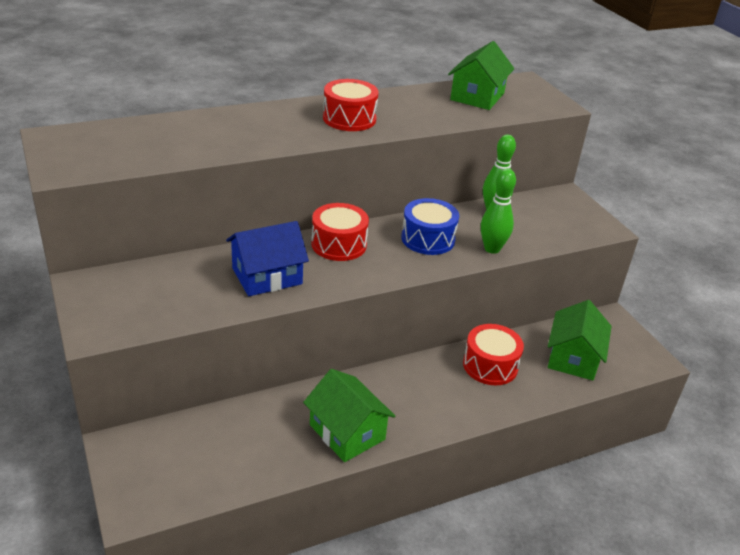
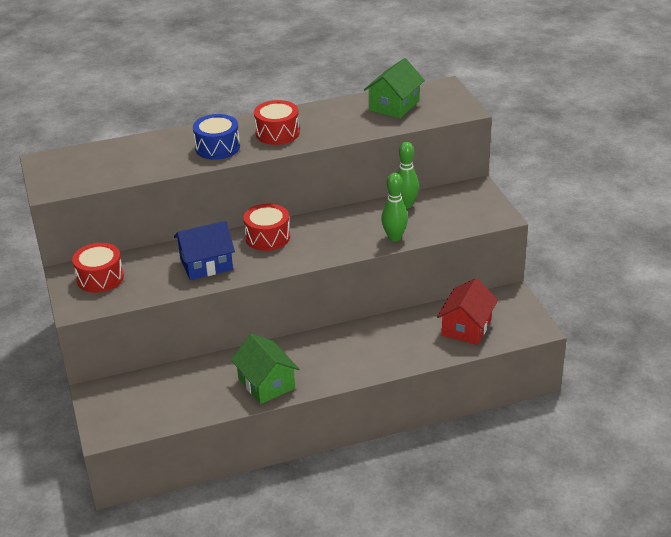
camera: 10 degrees right, 0 degrees up
blue drum [401,198,459,255] -> blue drum moved to [193,114,240,160]
red drum [463,324,524,385] -> red drum moved to [72,243,124,293]
green house [548,300,612,380] -> red house [437,278,498,345]

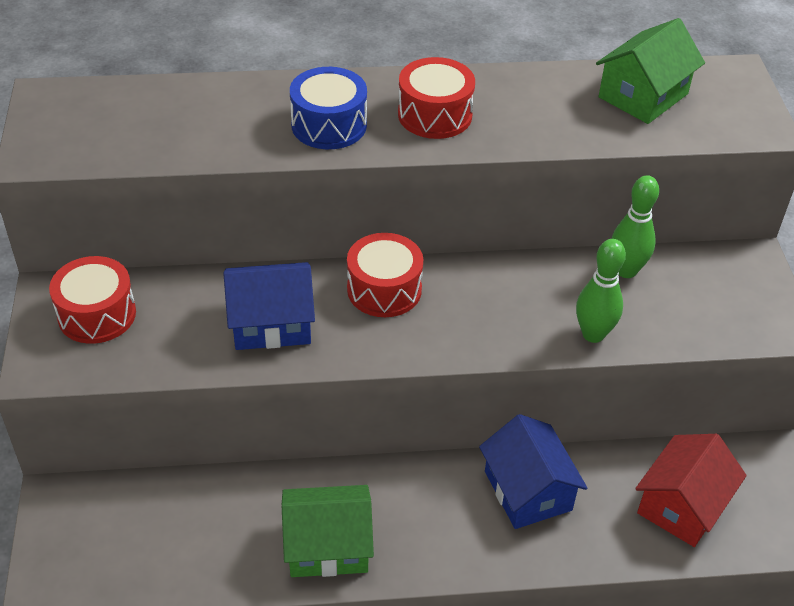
camera: 10 degrees right, 10 degrees up
green house [231,334,299,404] -> green house turned 75 degrees counterclockwise [282,485,374,577]
none -> blue house [479,414,587,529]

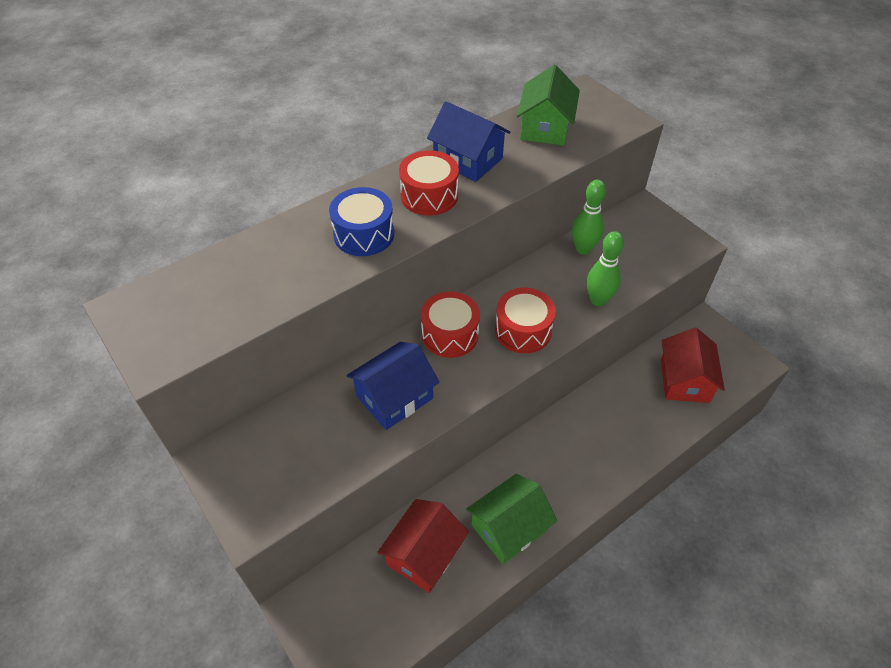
camera: 30 degrees left, 5 degrees up
red drum [49,256,136,344] -> red drum moved to [495,288,556,353]
blue house [479,414,587,529] -> blue house moved to [427,101,510,182]
none -> red house [377,499,469,593]

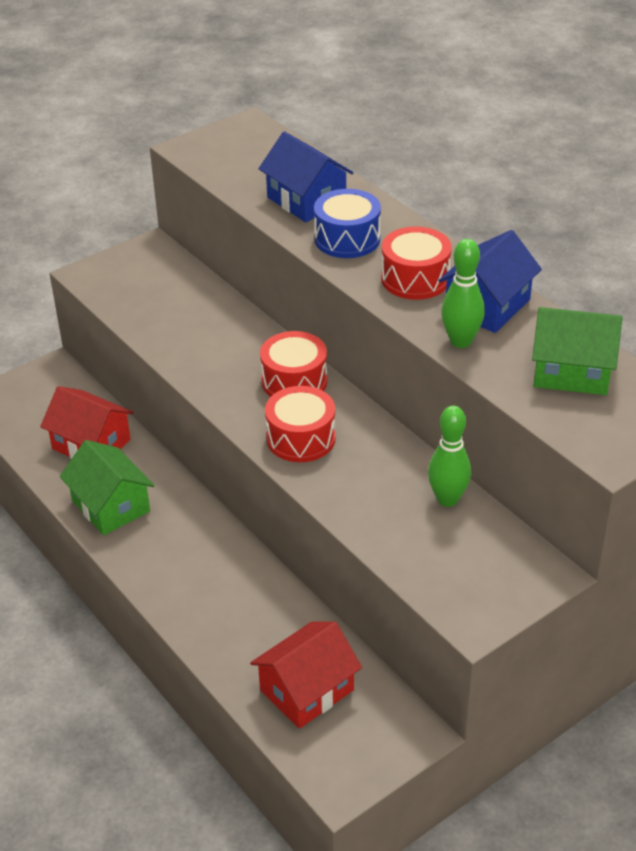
camera: 90 degrees right, 10 degrees down
blue house [346,342,440,430] -> blue house moved to [259,131,353,222]
green bowling pin [587,231,624,306] -> green bowling pin moved to [441,239,485,348]
red house [661,328,725,403] -> red house turned 45 degrees counterclockwise [250,622,362,729]

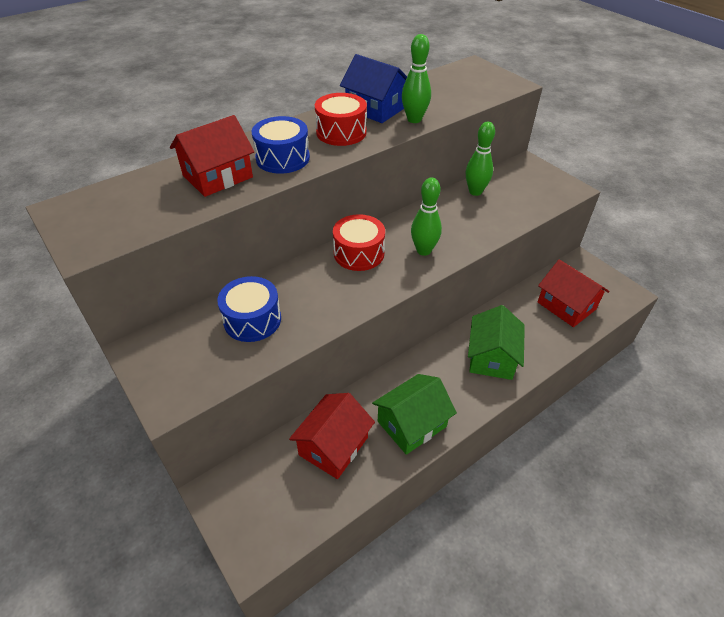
camera: 90 degrees left, 5 degrees up
blue house [259,131,353,222] -> red house [170,115,254,197]
red drum [265,386,336,462] -> green bowling pin [411,177,442,256]
green house [532,307,623,395] -> green house moved to [468,305,525,380]
none -> blue drum [217,276,281,342]

